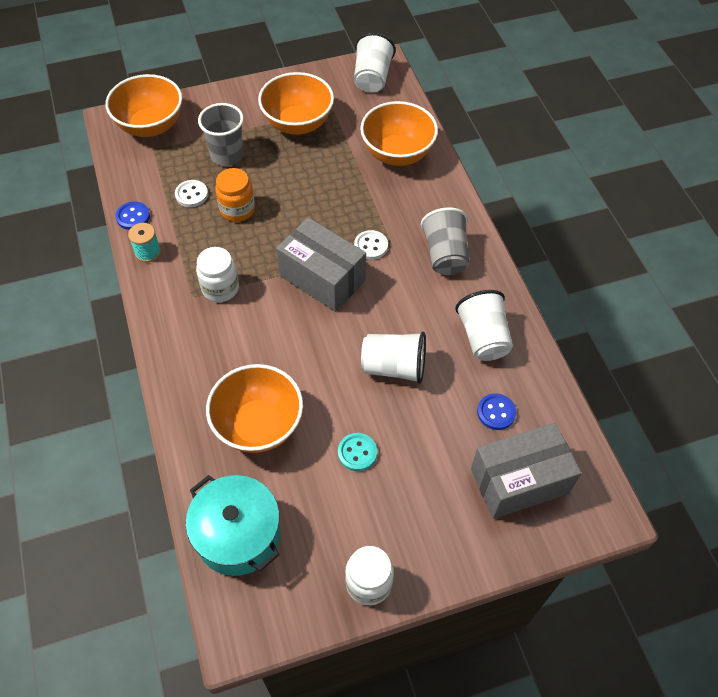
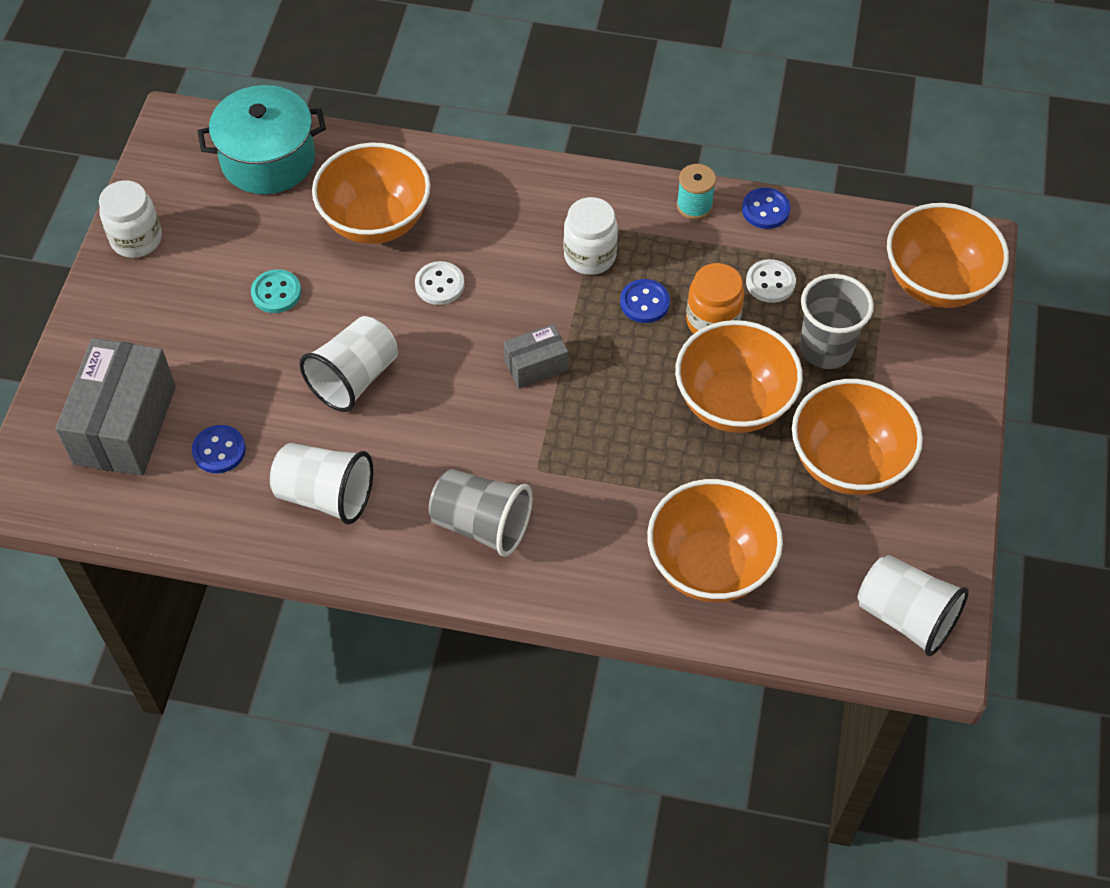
camera: 120 degrees right, 0 degrees up
grey box [276,217,366,312] -> grey box [504,324,568,388], size x0.51
white button [354,230,388,260] -> white button moved to [415,261,465,305]
none -> blue button [620,279,670,323]
none -> orange bowl [675,320,803,433]

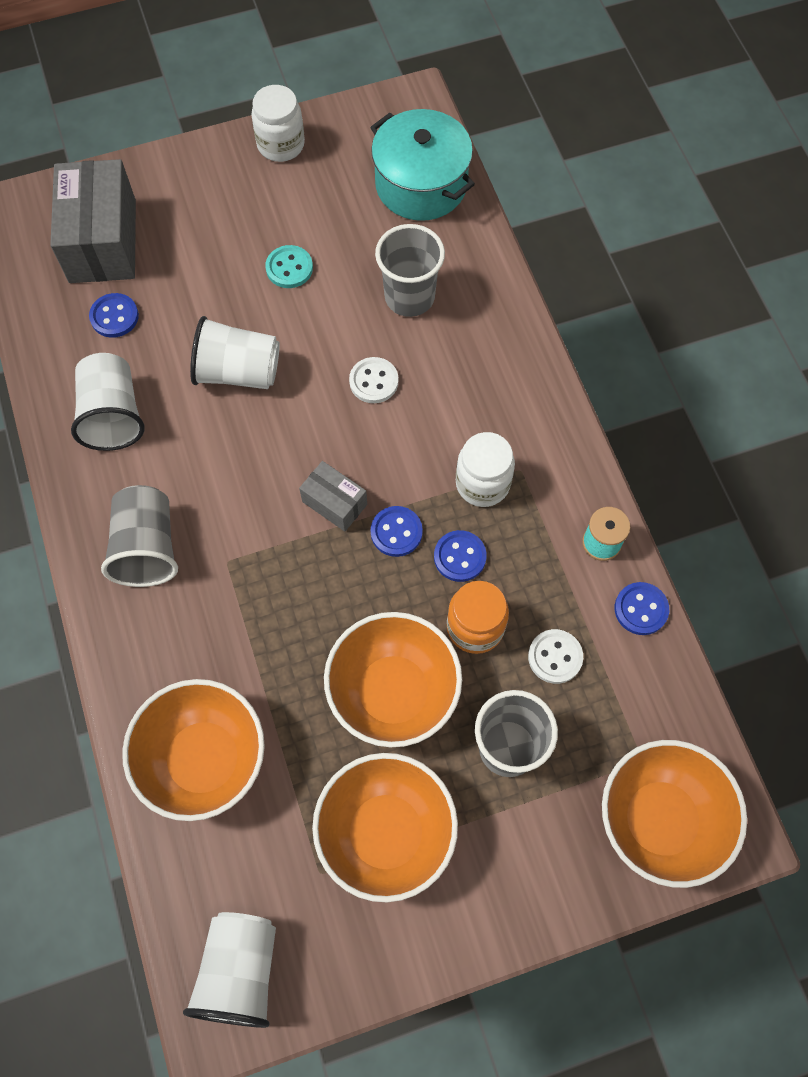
camera: 60 degrees right, 10 degrees up
grey box [55,338,176,476] -> grey box turned 75 degrees counterclockwise [50,159,136,283]
orange bowl [312,143,430,244] -> grey cup [375,224,445,317]
none -> blue button [370,506,423,557]

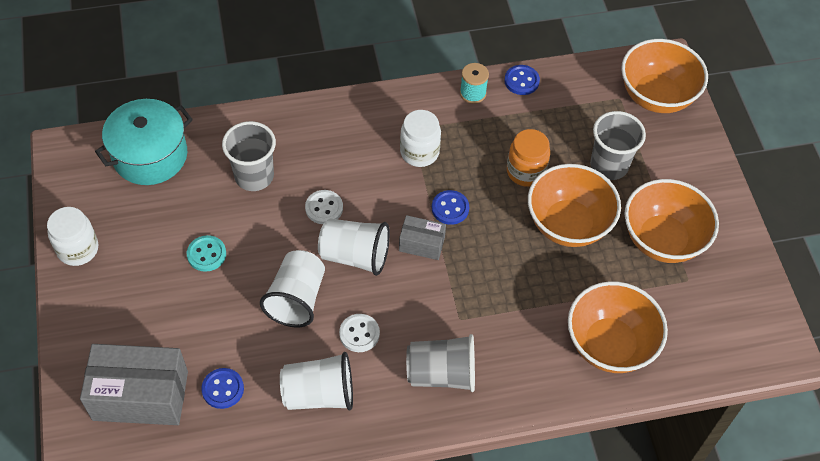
camera: 85 degrees left, 10 degrees down
white cup [183,912,276,1028] -> white cup moved to [318,219,390,276]
grey box [299,461,367,531] -> grey box turned 60 degrees clockwise [399,215,446,260]
blue button [434,530,486,582] -> none
white button [528,629,583,684] -> white button moved to [339,314,380,352]

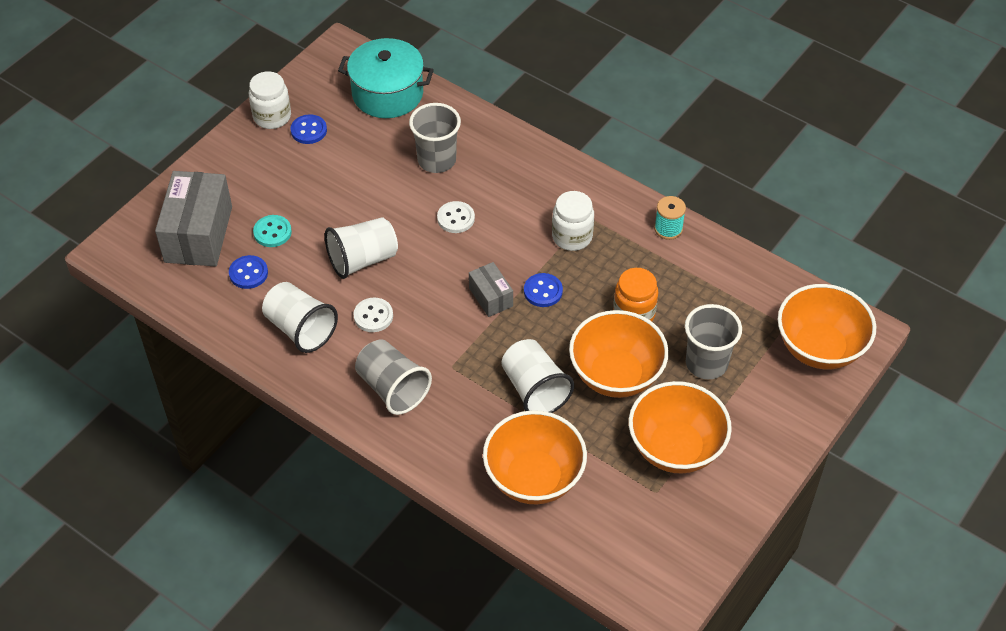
camera: 50 degrees right, 5 degrees down
grey box [80,344,188,425] -> grey box turned 45 degrees clockwise [155,171,232,267]
turquoise button [187,235,226,272] -> turquoise button moved to [253,215,292,247]
white cup [318,219,390,276] -> white cup moved to [501,339,574,413]
blue button [504,65,540,95] -> blue button moved to [291,114,327,144]

